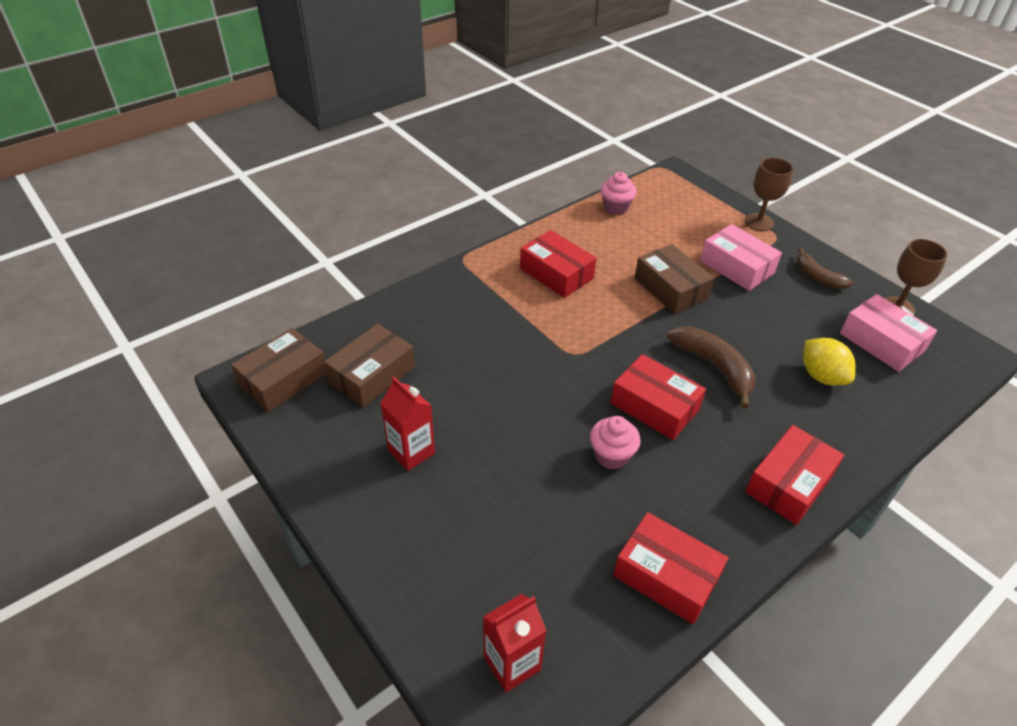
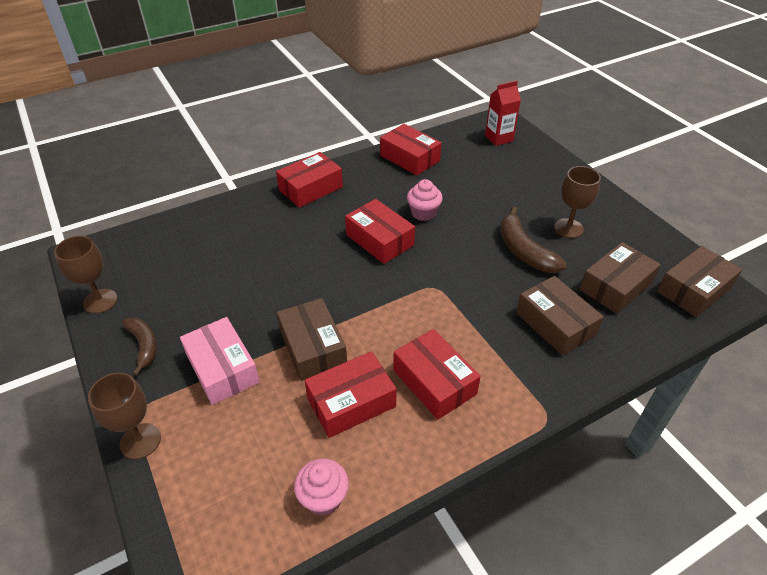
camera: 170 degrees left, 0 degrees up
red carton [380,377,435,471] -> brown goblet [554,166,601,238]
brown banana [667,326,755,408] -> brown banana moved to [500,207,567,273]
yellow lemon [803,338,856,386] -> none
pink box [840,294,937,372] -> none
none -> red box [305,351,397,438]
none -> brown box [516,276,604,356]

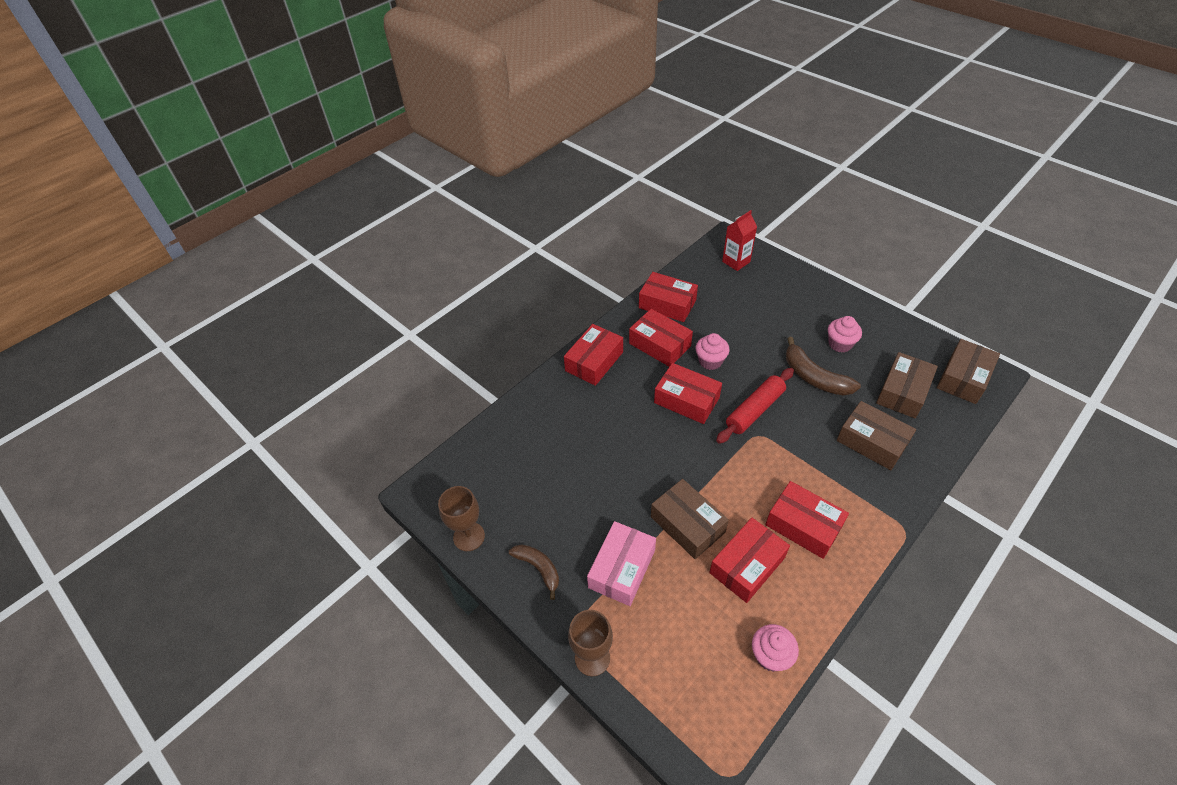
camera: 15 degrees left, 5 degrees up
pink box [180,317,260,405] -> pink box turned 75 degrees clockwise [587,521,656,606]
brown goblet [554,166,601,238] -> pink cupcake [828,316,862,353]
none -> red box [629,309,693,367]
none -> red rolling pin [716,368,794,444]

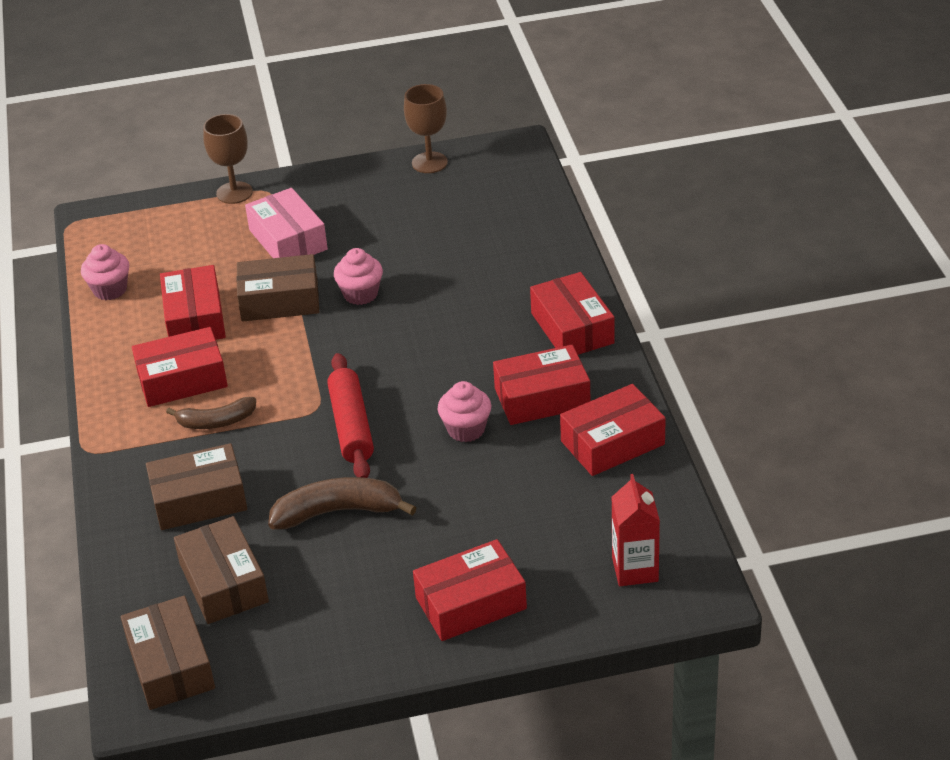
camera: 125 degrees right, 10 degrees down
brown banana [509,544,559,600] -> brown banana moved to [166,397,256,429]
red box [654,363,722,424] -> red box moved to [413,539,527,641]
pink cupcake [828,316,862,353] -> pink cupcake moved to [334,248,383,305]

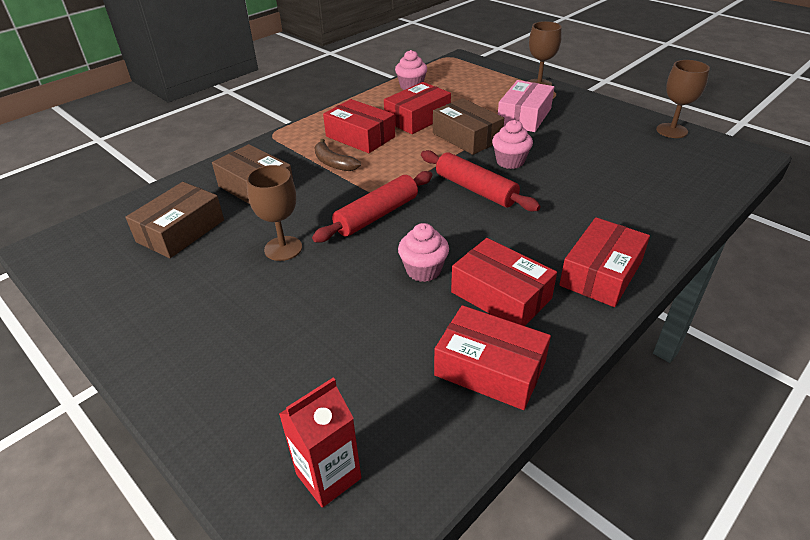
camera: 55 degrees right, 0 degrees up
brown box [121,596,215,710] -> none
brown banana [268,477,416,530] -> brown goblet [246,165,302,261]
red box [413,539,527,641] -> none
none -> red rolling pin [421,150,540,211]

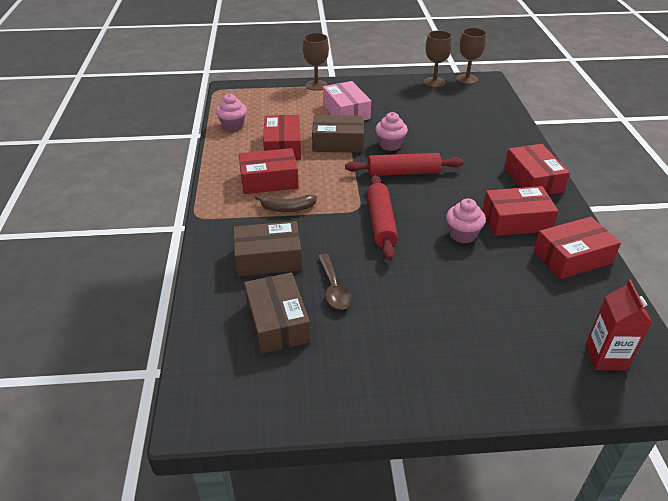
camera: 50 degrees left, 0 degrees up
brown goblet [246,165,302,261] -> brown goblet moved to [456,28,486,84]
none -> brown spoon [318,254,352,310]

